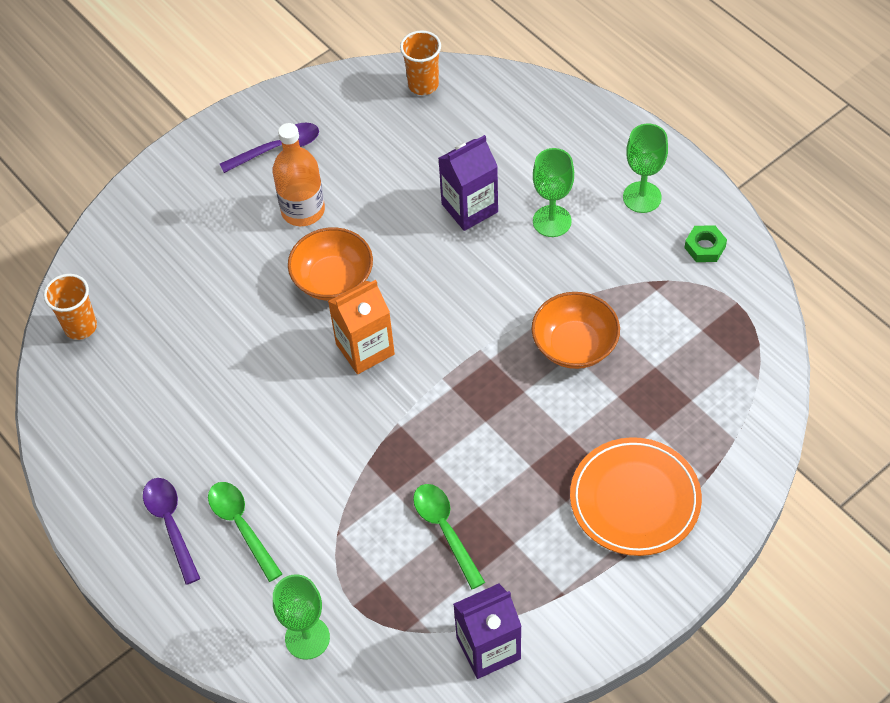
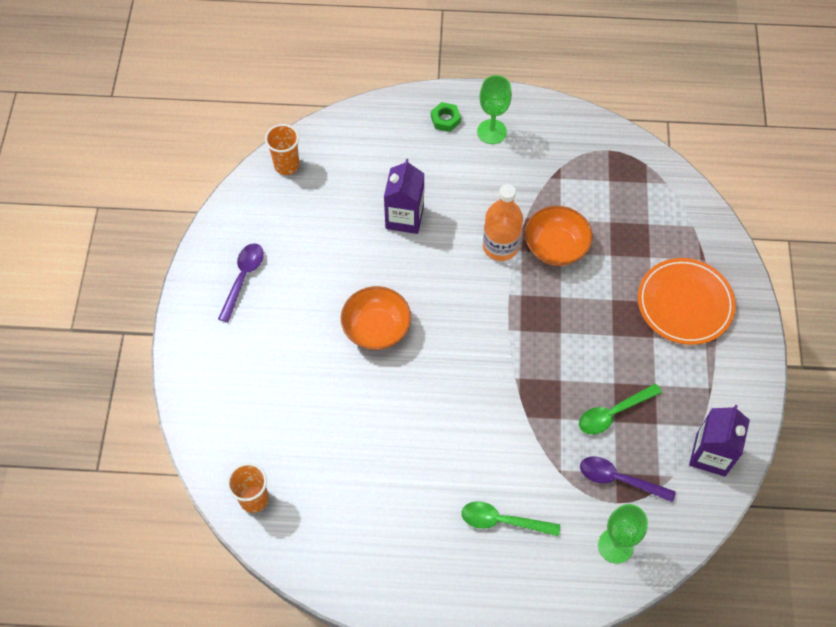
camera: 50 degrees left, 5 degrees up
purple spoon [143,478,200,585] -> purple spoon moved to [580,456,676,502]
orange bottle [272,123,325,226] -> orange bottle moved to [483,184,523,261]
orange carton [328,280,395,374] -> none
green spoon [413,484,485,589] -> green spoon turned 45 degrees counterclockwise [579,383,662,435]
green goblet [533,148,574,237] -> none
green nut [684,225,727,262] -> green nut moved to [431,102,461,132]

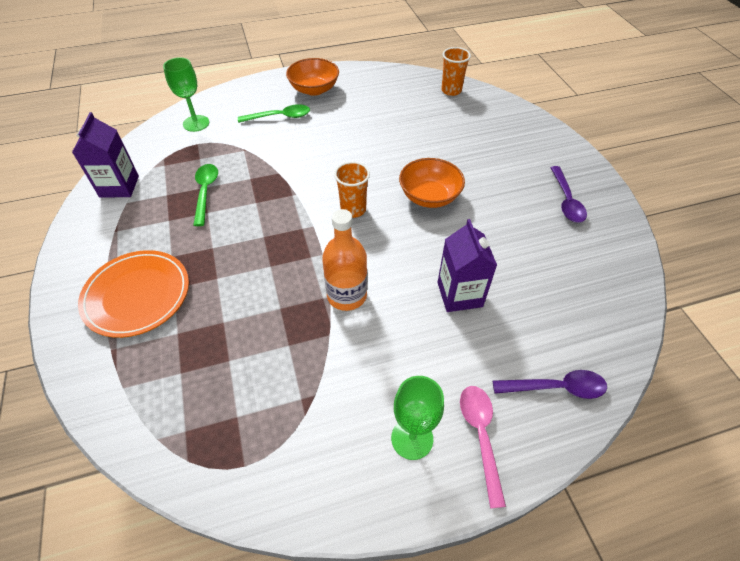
camera: 160 degrees right, 10 degrees down
orange cup [265,124,300,175] -> orange cup moved to [334,161,370,218]
green nut [431,102,461,132] -> pink spoon [460,386,506,508]
orange bowl [525,206,593,266] -> orange bowl moved to [286,58,339,96]
green spoon [579,383,662,435] -> green spoon turned 45 degrees counterclockwise [193,164,218,226]
purple spoon [580,456,676,502] -> purple spoon moved to [493,370,607,399]

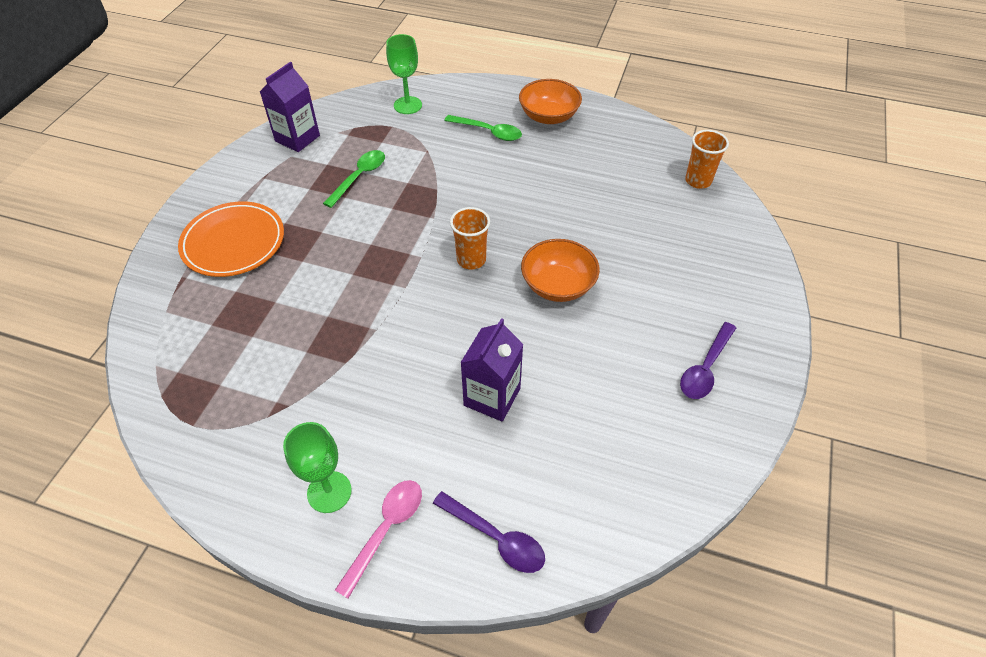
camera: 35 degrees right, 0 degrees up
orange bottle [322,209,367,311] -> none

